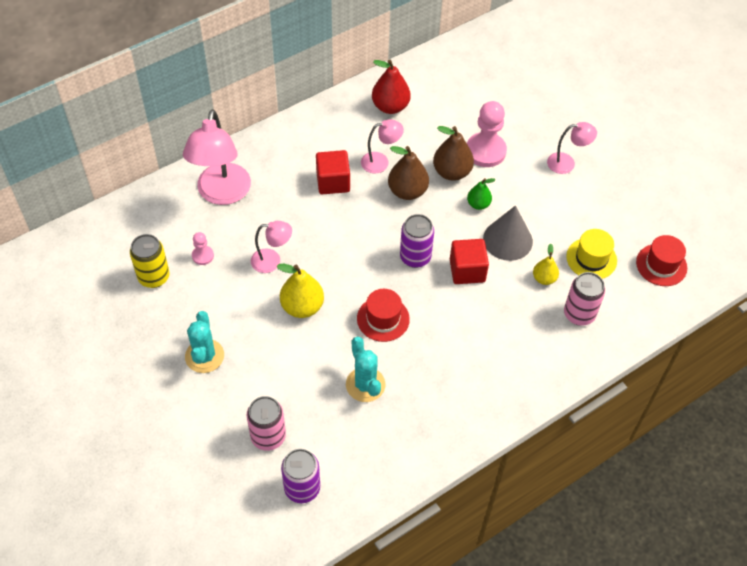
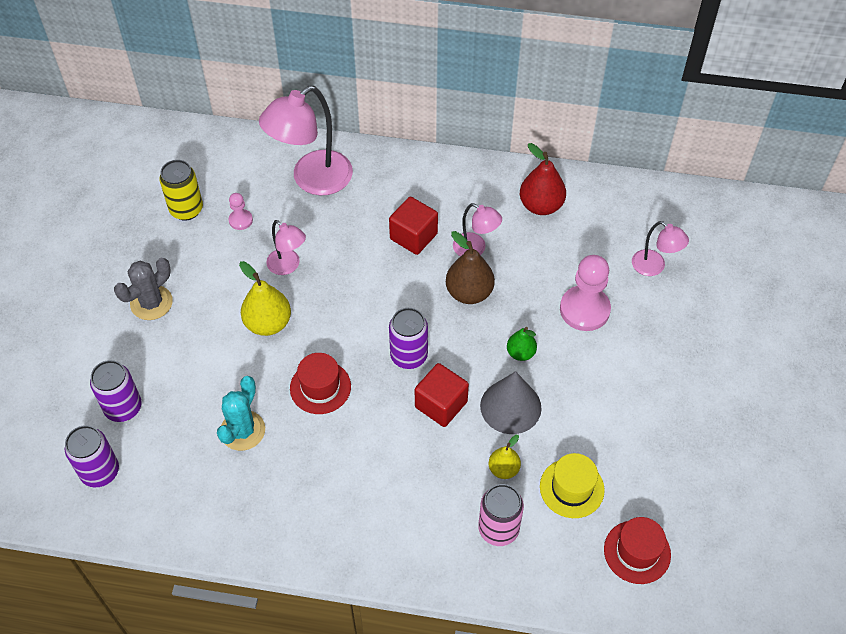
camera: 45 degrees right, 0 degrees up
turquoise cactus [185,311,224,373] -> grey cactus [114,258,173,320]
pink can [247,396,286,451] -> purple can [90,360,142,422]
brown pear [433,126,474,181] -> none
pink lamp [547,122,597,174] -> pink lamp moved to [632,221,689,276]

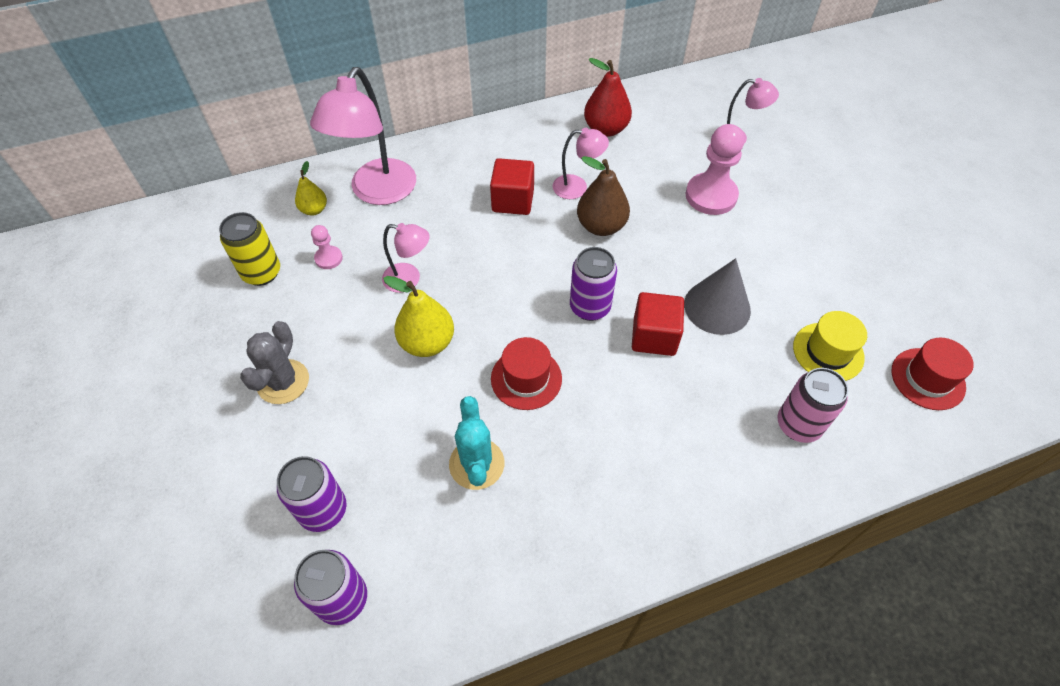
camera: 30 degrees left, 0 degrees up
yellow pear [489,435,521,479] -> yellow pear moved to [295,161,327,216]
green pear [507,327,537,361] -> none

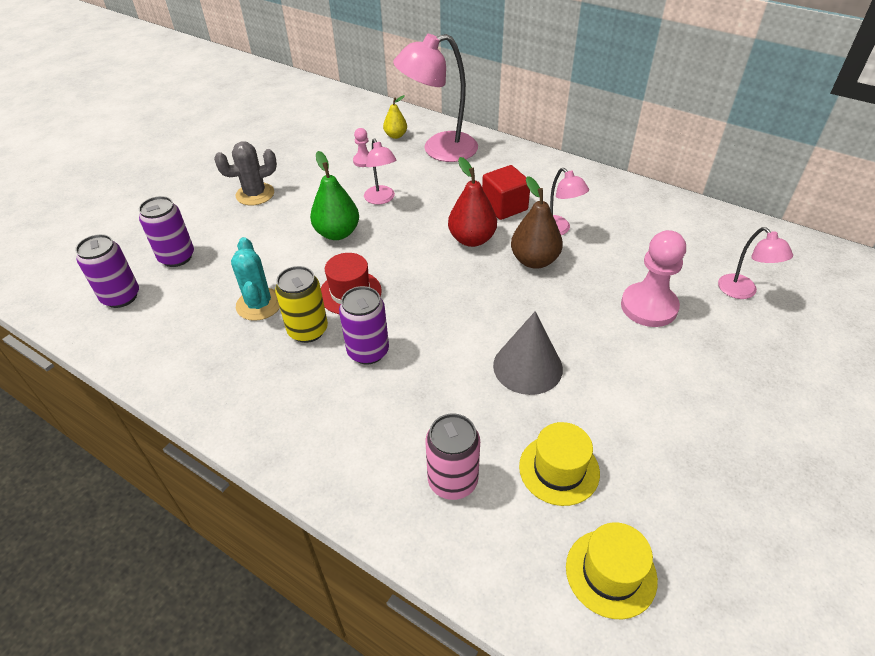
camera: 55 degrees right, 10 degrees down
yellow can [219,212,280,286] -> yellow can moved to [275,266,328,343]
yellow pear [383,276,454,357] -> green pear [310,151,359,240]
turquoise cactus [449,396,504,490] -> turquoise cactus turned 60 degrees counterclockwise [231,237,280,321]
purple can [570,247,617,321] -> purple can moved to [339,286,389,365]
red pear [584,58,632,137] -> red pear moved to [448,157,497,247]
red cube [632,292,684,356] -> none
red hat [892,338,974,410] -> yellow hat [566,522,658,619]

